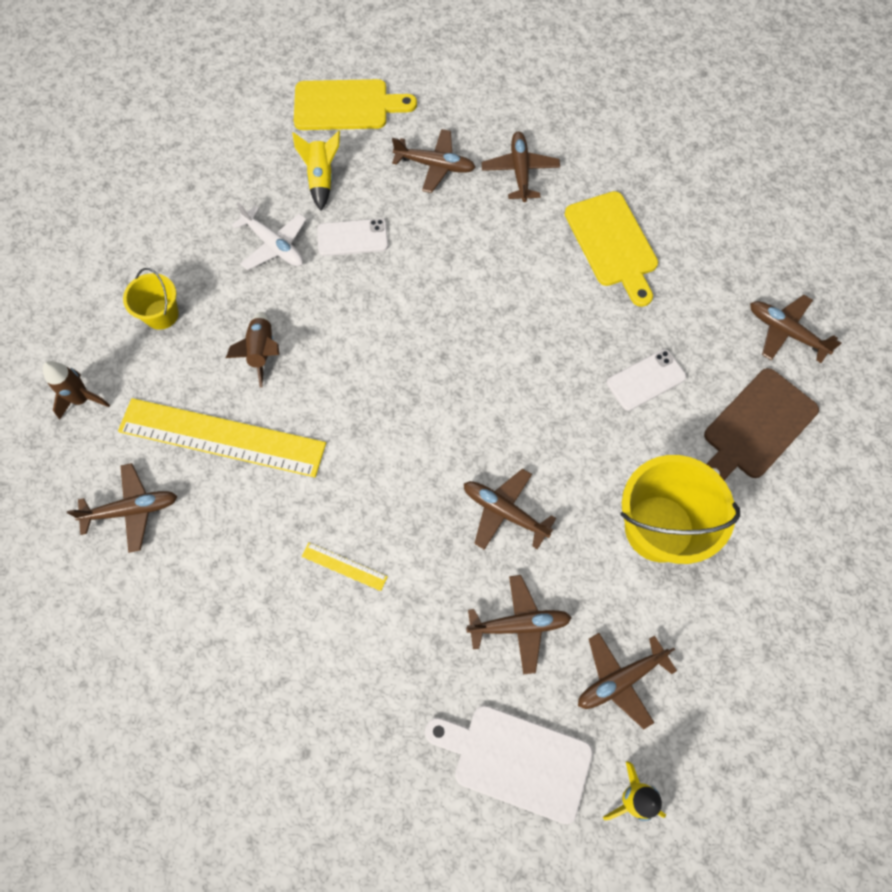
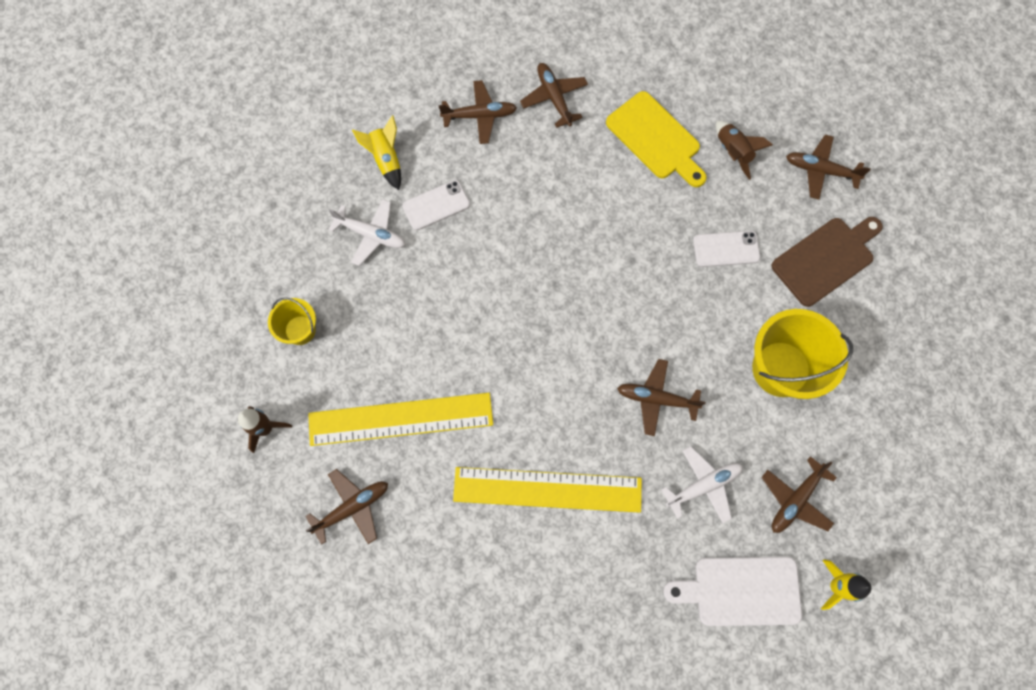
camera: 20 degrees left, 5 degrees up
brown rocket [226,312,279,388] -> brown rocket moved to [716,121,773,180]
yellow cutting board [294,79,417,130] -> none
yellow ruler [302,543,388,591] -> yellow ruler [453,467,642,513], size x2.48
brown plane [466,575,572,674] -> white plane [661,446,743,523]
white phone [607,349,687,411] -> white phone turned 45 degrees clockwise [693,231,761,267]
brown cutting board [704,368,819,480] -> brown cutting board turned 150 degrees counterclockwise [771,217,883,307]

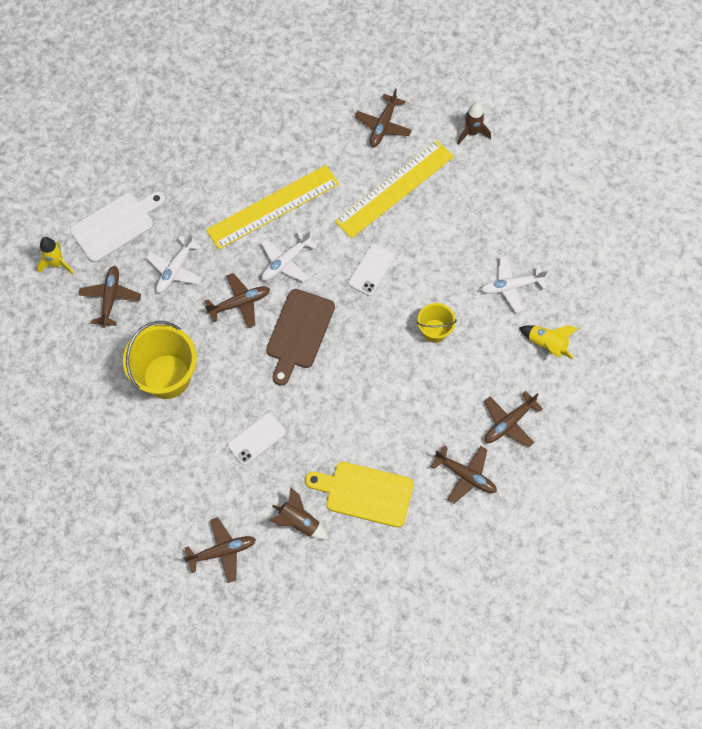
camera: 145 degrees right, 5 degrees down
yellow bucket [268,297,316,345] -> yellow bucket moved to [417,303,456,343]
white phone [402,180,470,230] -> white phone moved to [348,244,395,296]
brown cutting board [771,217,883,307] -> brown cutting board moved to [266,289,335,386]
none -> white plane [261,231,317,282]

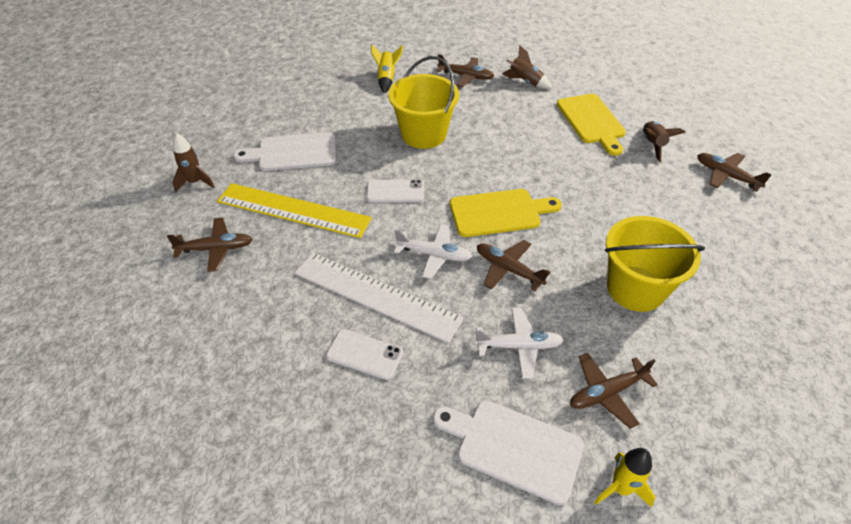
camera: 120 degrees left, 20 degrees down
yellow ruler [206,165,339,249] -> white ruler [294,252,464,343]
white phone [227,413,286,465] -> white phone moved to [326,329,403,380]
brown cutting board [266,289,335,386] -> yellow cutting board [450,189,562,237]
yellow bucket [417,303,456,343] -> yellow bucket [388,56,459,149], size x1.85
brown plane [431,445,497,504] -> brown rocket [502,45,552,89]
white plane [481,256,548,313] -> none
none -> white cutting board [233,132,337,171]

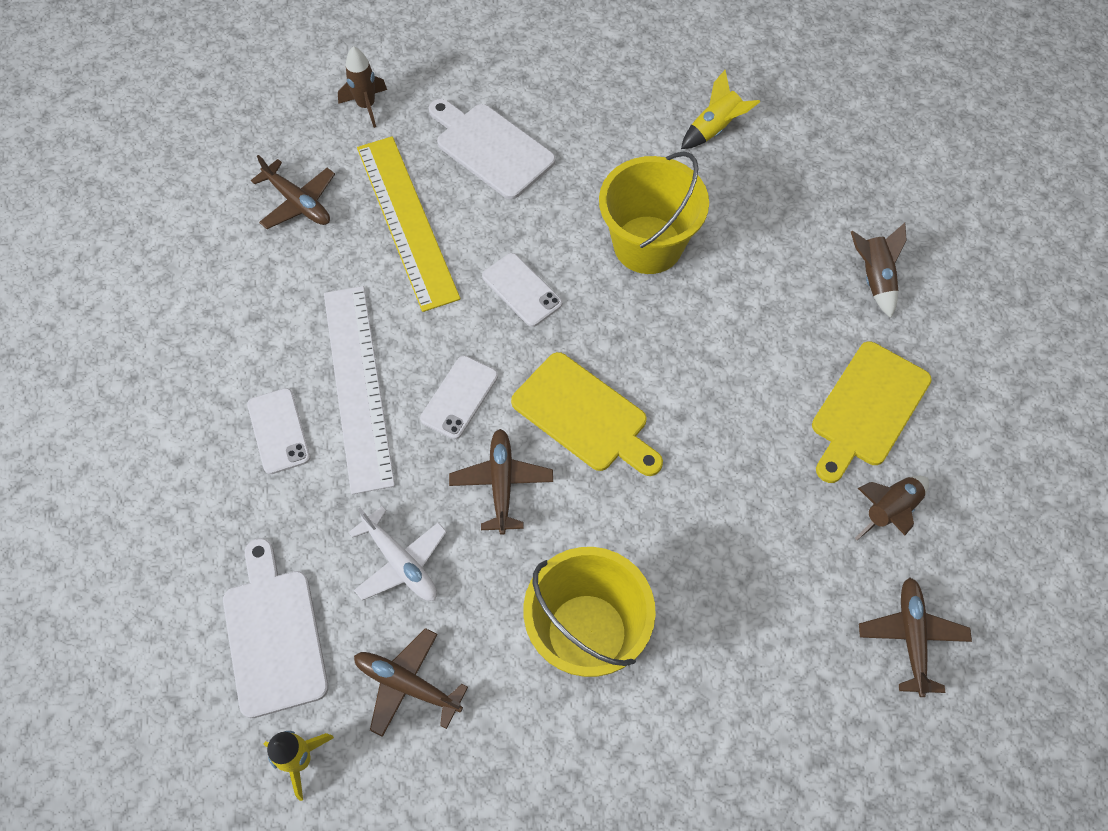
camera: 50 degrees right, 15 degrees up
white plane [394,224,472,279] -> white phone [420,355,498,439]
brown plane [437,54,494,87] -> none

